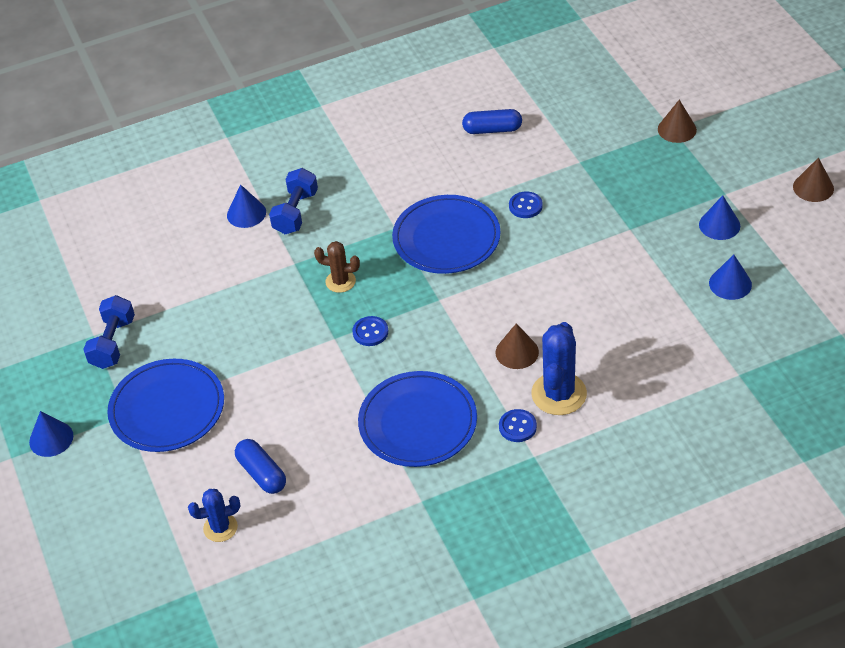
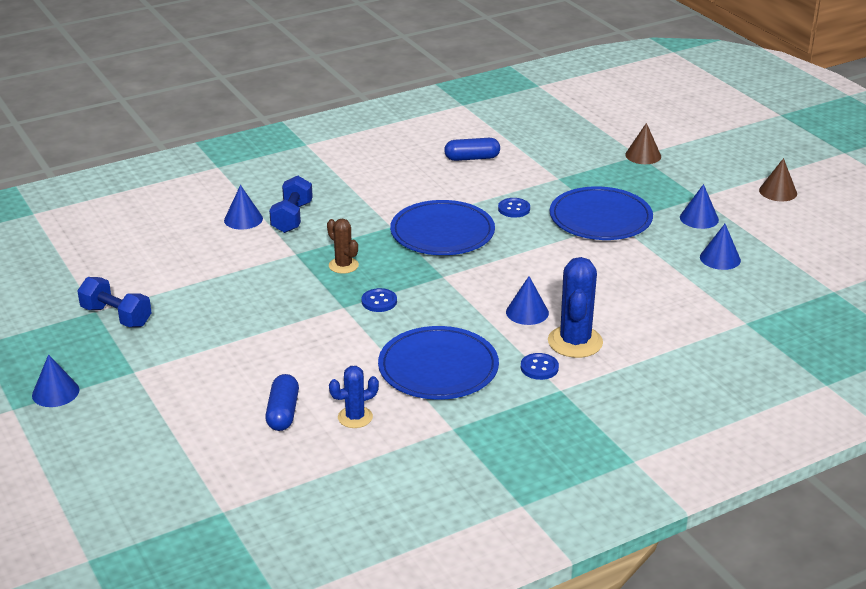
camera: 10 degrees left, 15 degrees down
blue dumbbell [83,295,135,369] -> blue dumbbell turned 60 degrees counterclockwise [77,277,152,327]
blue plate [107,359,224,452] -> blue plate moved to [550,186,653,240]
blue cactus [188,489,240,542] -> blue cactus moved to [329,366,379,428]
blue capsule [235,439,286,494] -> blue capsule turned 45 degrees clockwise [265,374,299,431]
brown cactus [314,241,360,293] -> brown cactus turned 45 degrees clockwise [327,218,359,274]
brown cone [496,323,539,369] -> blue cone [506,276,549,325]

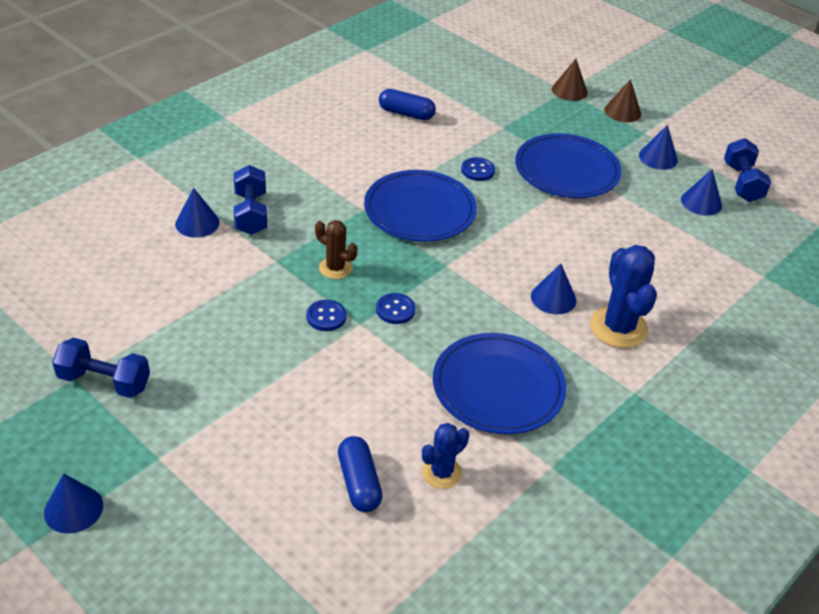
camera: 20 degrees left, 10 degrees up
blue capsule [444,138,500,161] -> blue capsule turned 45 degrees clockwise [379,89,436,120]
blue button [521,353,559,380] -> blue button moved to [306,300,346,331]
brown cone [759,158,797,201] -> brown cone moved to [604,79,641,122]
none -> blue dumbbell [724,138,771,202]

